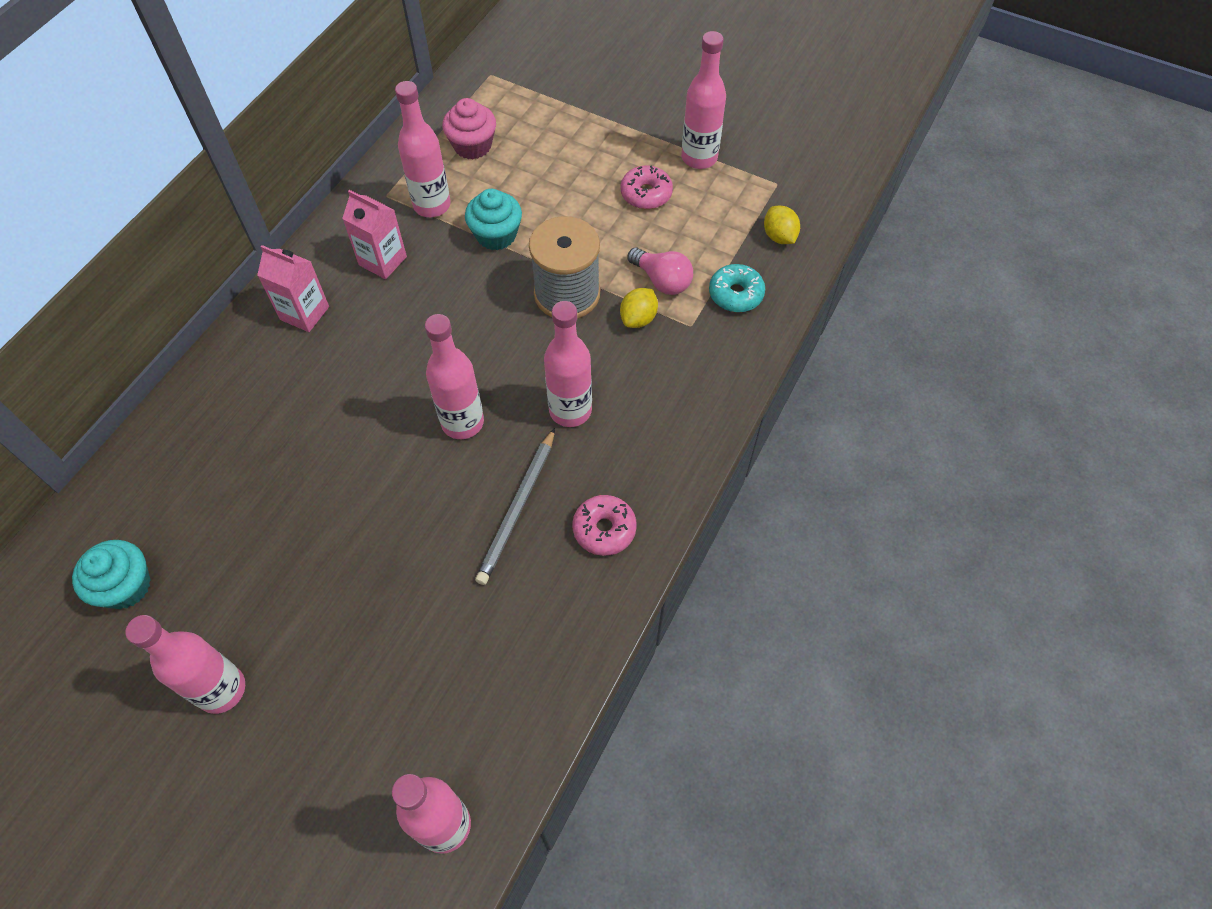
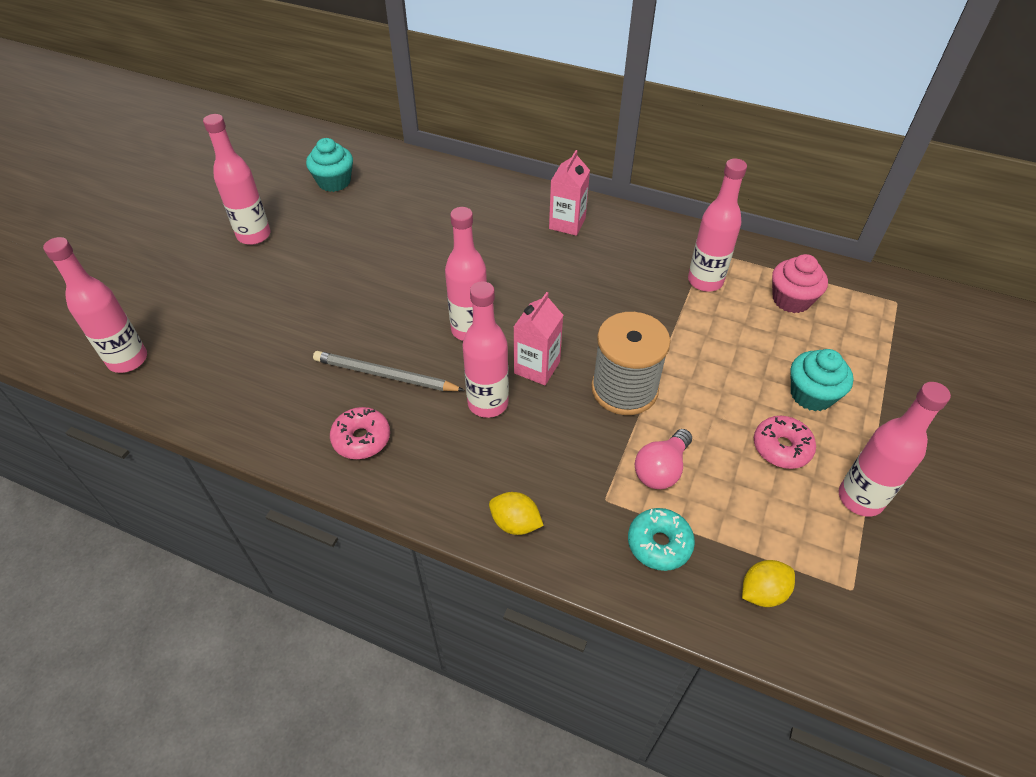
camera: 85 degrees right, 10 degrees down
pink carton [342,190,407,279] -> pink carton moved to [514,292,563,385]
turquoise cupcake [465,189,522,250] -> turquoise cupcake moved to [791,349,854,411]
yellow lemon [620,288,658,328] -> yellow lemon moved to [489,492,544,535]

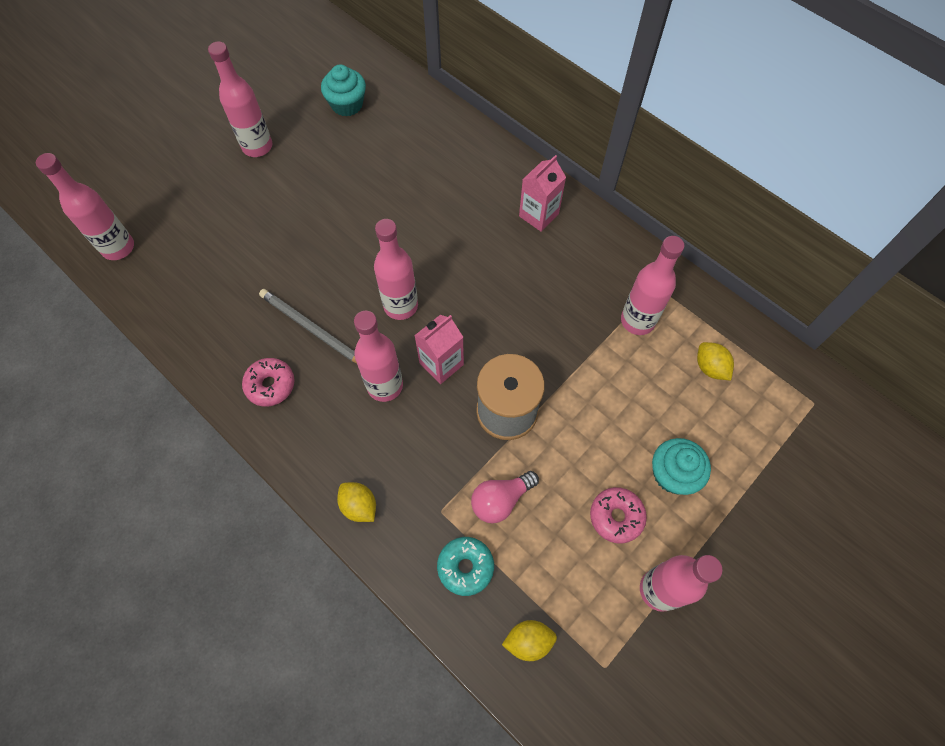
camera: 20 degrees right, 15 degrees up
pink cupcake [772,254,828,313] -> yellow lemon [697,342,734,380]

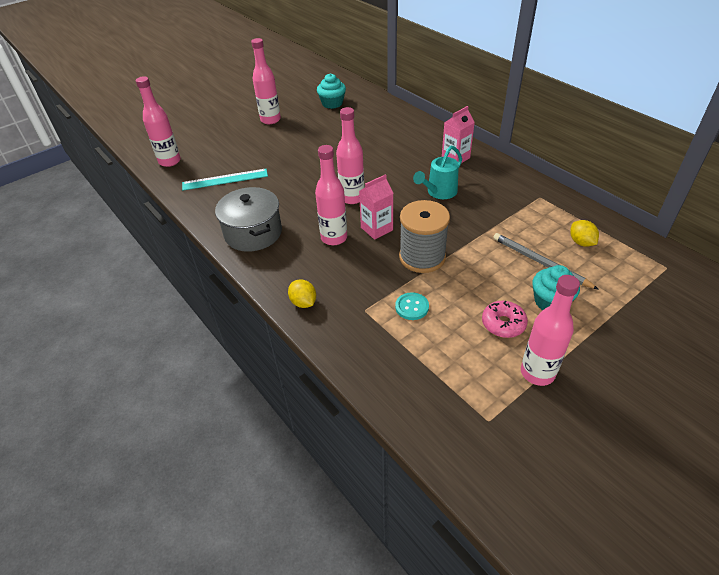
camera: 10 degrees right, 20 degrees down
pink donut [242,358,295,407] -> grey pot [215,187,282,252]
grey pencil [259,289,357,363] -> grey pencil moved to [493,233,599,290]
turquoise donut [437,537,494,596] -> none
pink light bulb [471,471,539,523] -> turquoise button [395,292,429,320]
yellow lemon [502,620,557,661] -> none
pink bottle [621,236,684,335] -> none
none -> turquoise ruler [182,169,268,191]
none -> turquoise watering can [413,146,462,199]

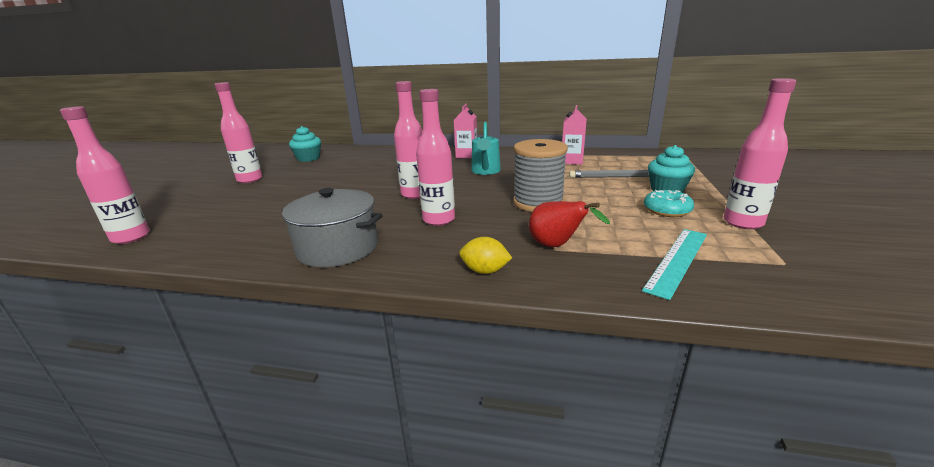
camera: 40 degrees left, 20 degrees down
turquoise ruler [182,169,268,191] -> turquoise ruler moved to [642,229,707,300]
pink carton [359,174,394,240] -> pink carton moved to [562,105,587,165]
turquoise button [395,292,429,320] -> none
pink donut [482,301,528,338] -> turquoise donut [644,190,694,217]
yellow lemon [570,220,599,247] -> none
none -> red pear [529,201,610,247]

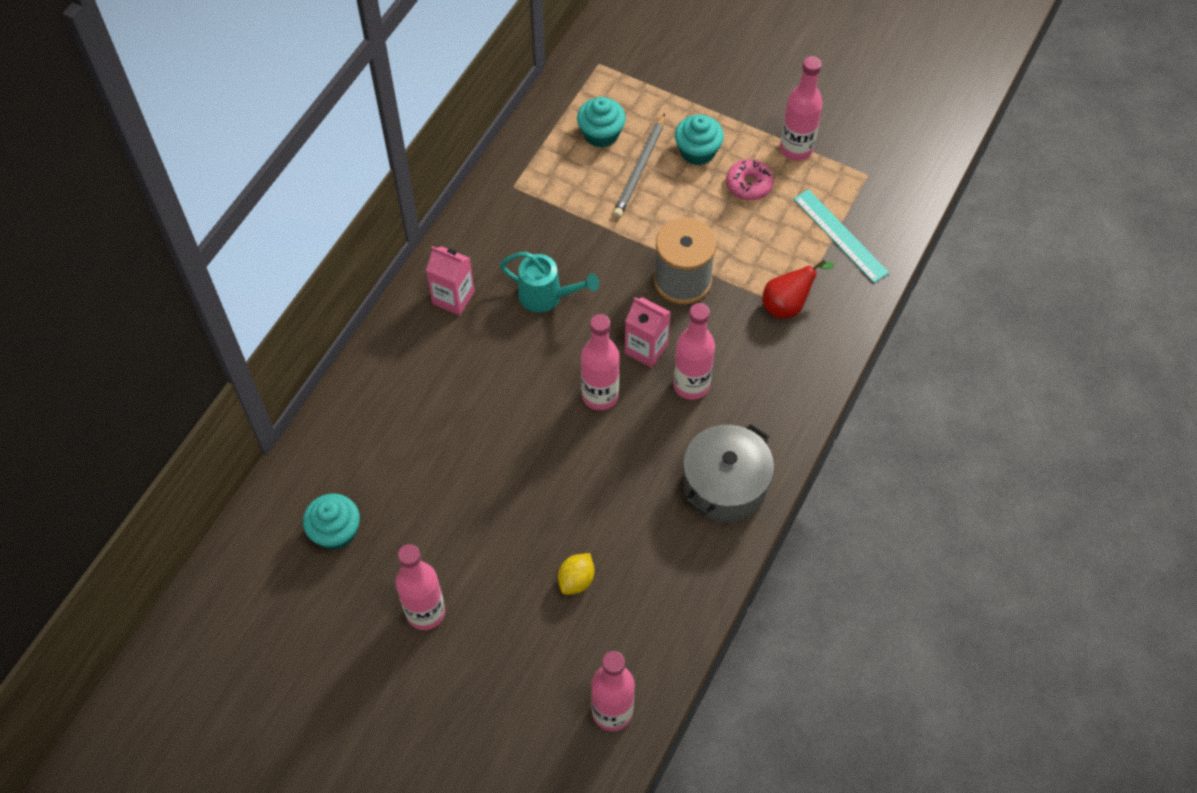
camera: 75 degrees left, 35 degrees up
yellow lemon [459,237,512,274] -> yellow lemon moved to [558,553,595,595]
pink carton [562,105,587,165] -> pink carton moved to [625,297,671,368]
turquoise donut [644,190,694,217] -> pink donut [726,159,774,200]
none -> turquoise cupcake [577,97,626,148]

